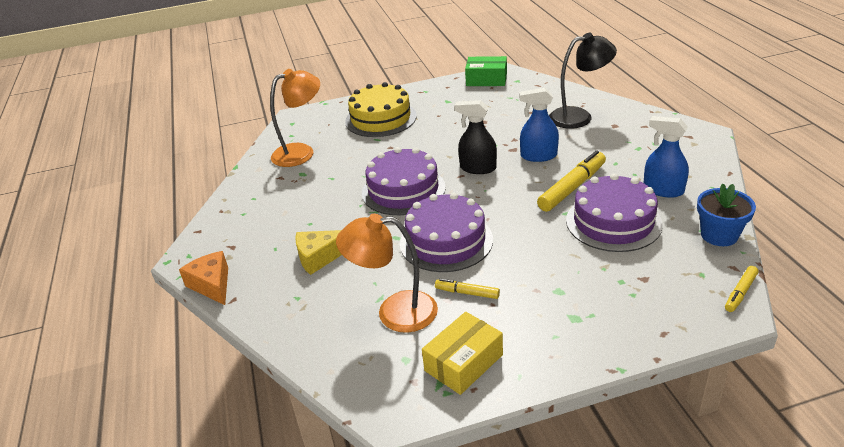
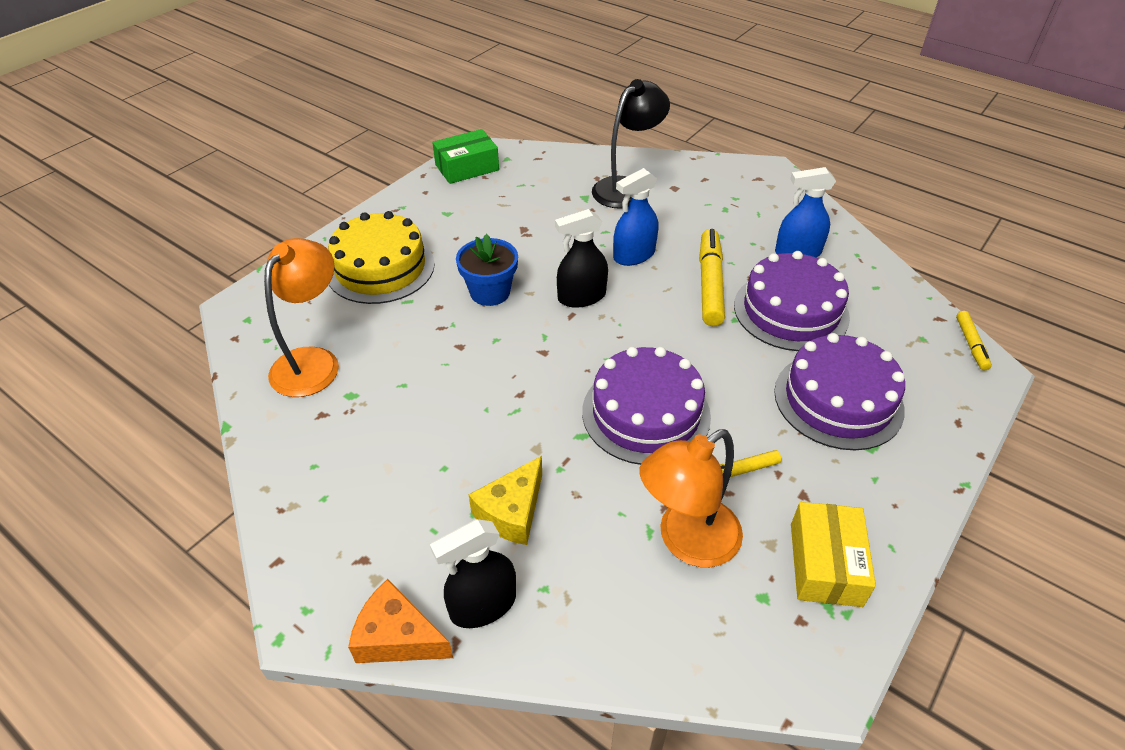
camera: 40 degrees left, 10 degrees up
purple cake [362,147,446,215] -> purple cake moved to [774,333,905,450]
blue flower pot [697,183,756,246] -> blue flower pot moved to [456,234,518,306]
none -> black spray bottle [430,519,516,628]

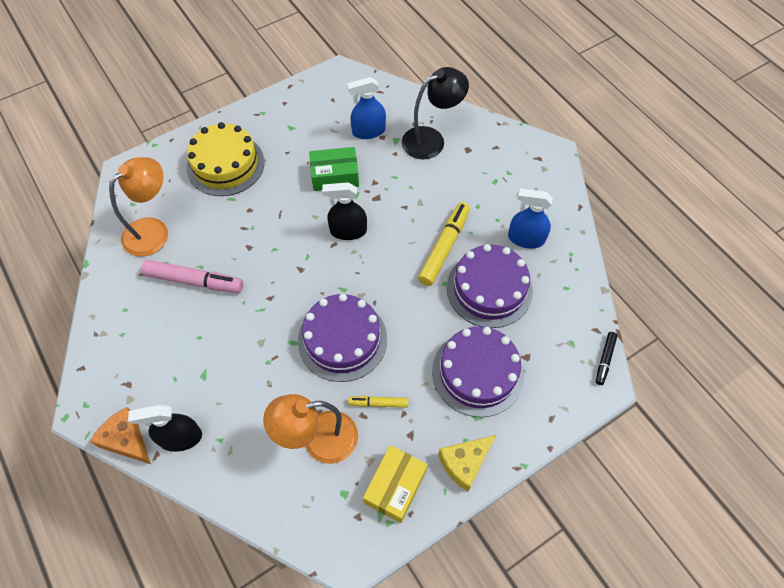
camera: 20 degrees right, 15 degrees up
green box [432,129,499,184] -> green box moved to [309,147,359,191]
blue flower pot [456,234,518,306] -> none
yellow cheese [469,456,542,545] -> yellow cheese moved to [438,435,496,492]
blue spray bottle [613,168,659,266] -> blue spray bottle moved to [347,77,386,139]
yellow marker [956,311,992,370] -> black marker [596,332,618,385]
none -> pink marker [141,260,243,293]

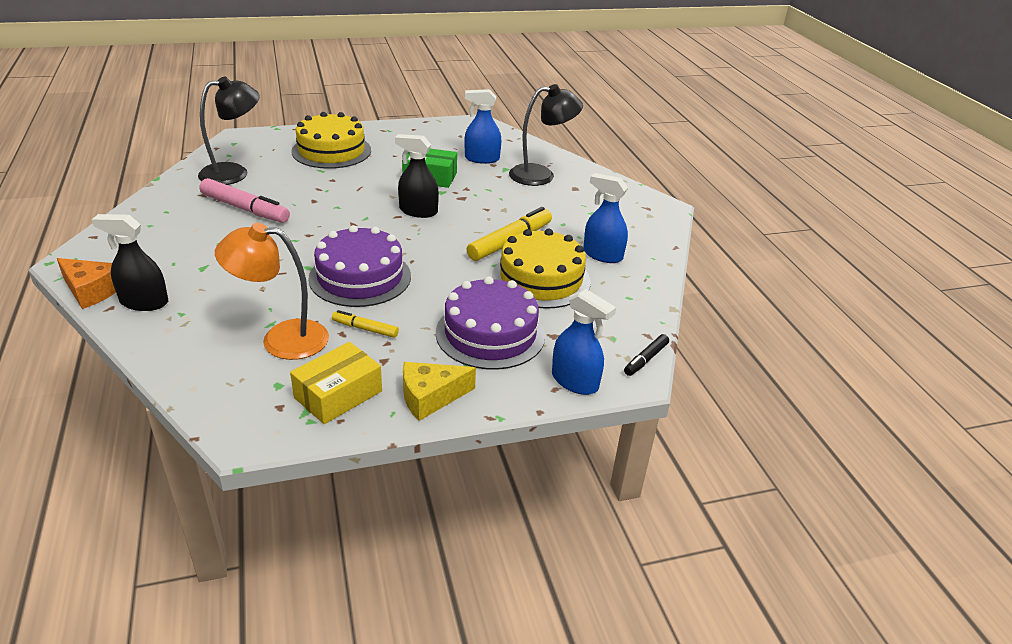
camera: 15 degrees right, 25 degrees down
orange cheese [90,407,151,464] -> orange cheese turned 150 degrees clockwise [57,258,116,309]
orange lamp [109,157,168,257] -> black lamp [198,76,260,185]
purple cake [447,244,533,328] -> yellow cake [492,229,591,309]
none -> blue spray bottle [552,289,616,395]

